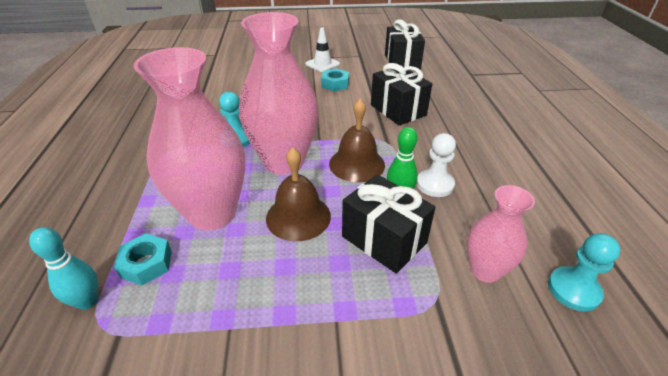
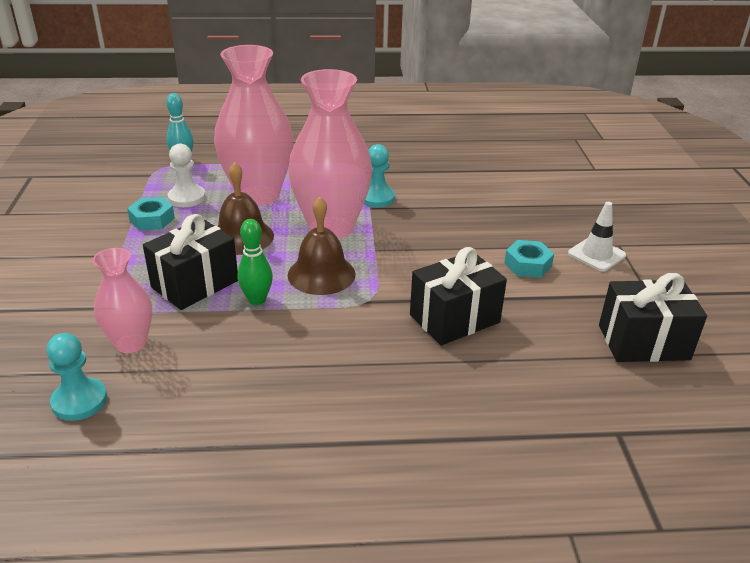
camera: 90 degrees right, 5 degrees down
turquoise nut [114,234,172,285] -> turquoise nut moved to [127,197,175,231]
white pawn [417,133,456,197] -> white pawn moved to [168,144,206,207]

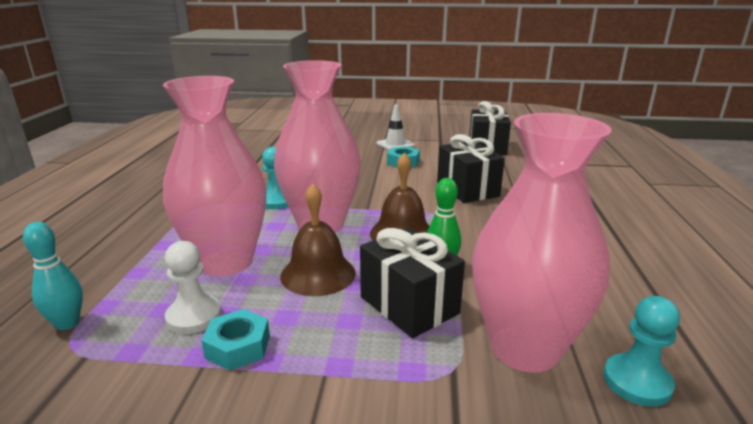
camera: 80 degrees left, 10 degrees down
pink vase [92,248,152,353] -> pink vase [472,113,612,372], size x1.85

